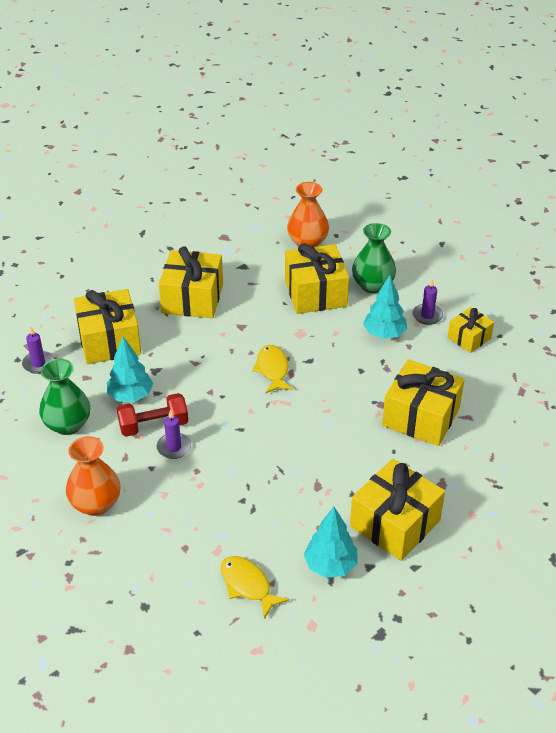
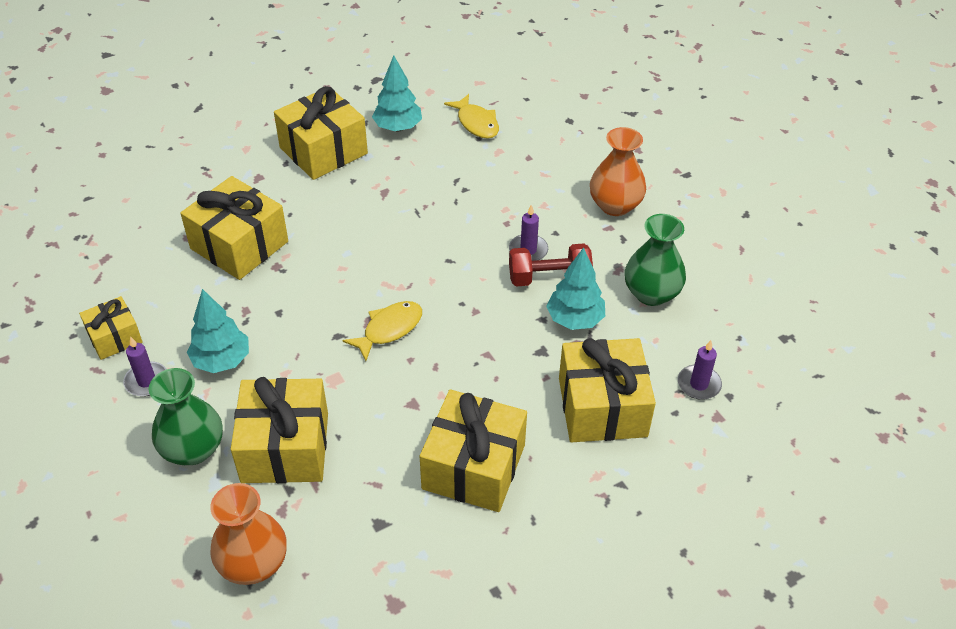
camera: 170 degrees left, 5 degrees up
yellow fish [252,345,293,393] -> yellow fish turned 135 degrees counterclockwise [342,301,422,361]

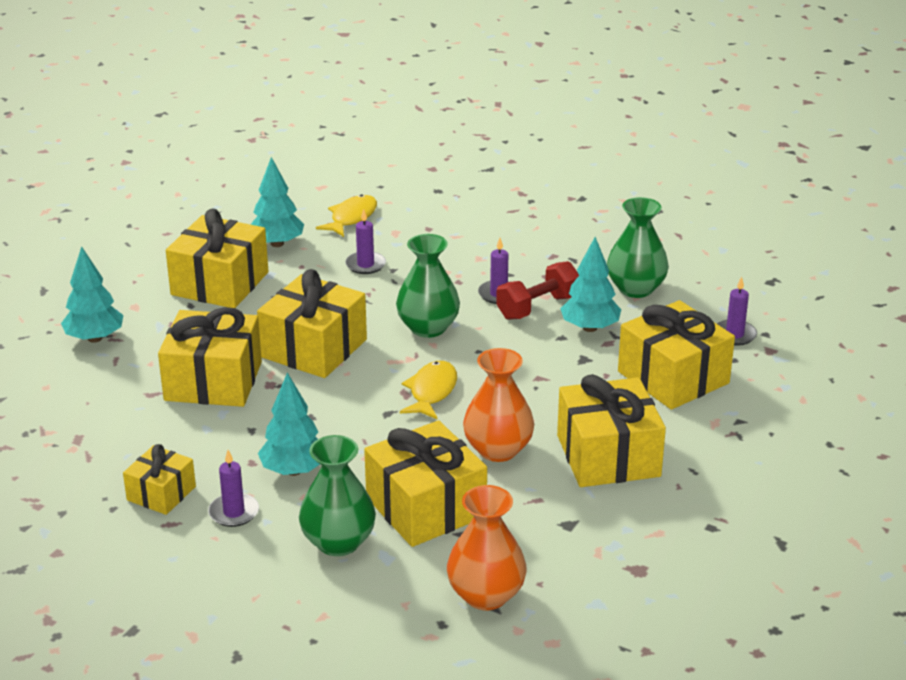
camera: 30 degrees left, 15 degrees down
yellow fish [444,94,499,139] -> yellow fish turned 90 degrees counterclockwise [316,194,377,237]
orange vase [590,127,646,216] -> orange vase moved to [463,348,534,462]
none -> turquoise tree [61,246,124,343]
none -> yellow gift [257,269,367,378]
none -> purple candle [345,209,386,274]
none -> green vase [396,234,460,338]

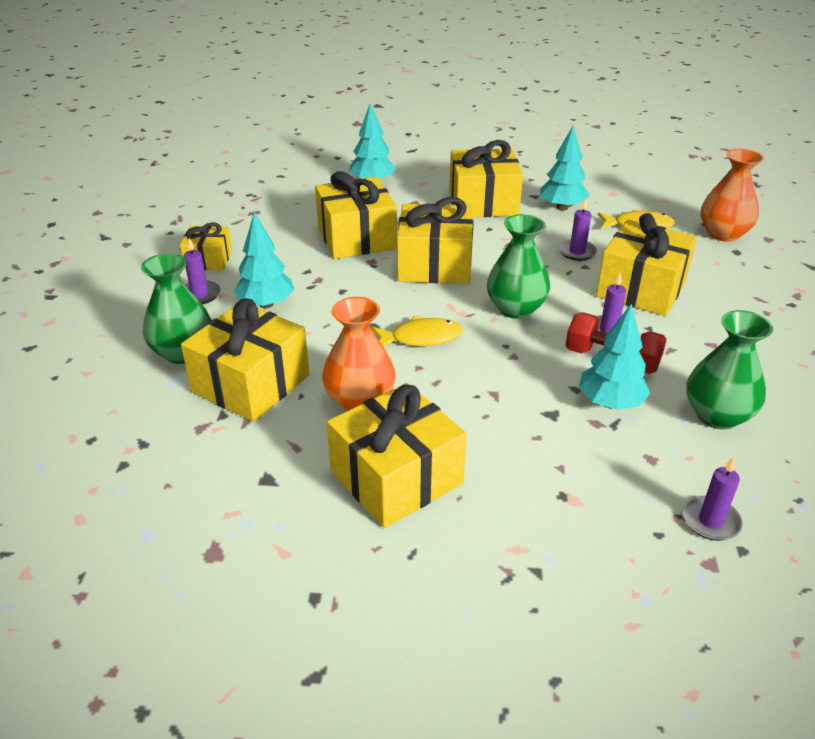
camera: 65 degrees right, 5 degrees up
orange vase [447,485,527,610] -> orange vase moved to [701,149,764,242]
yellow gift [618,300,735,410] -> yellow gift moved to [596,213,697,316]

